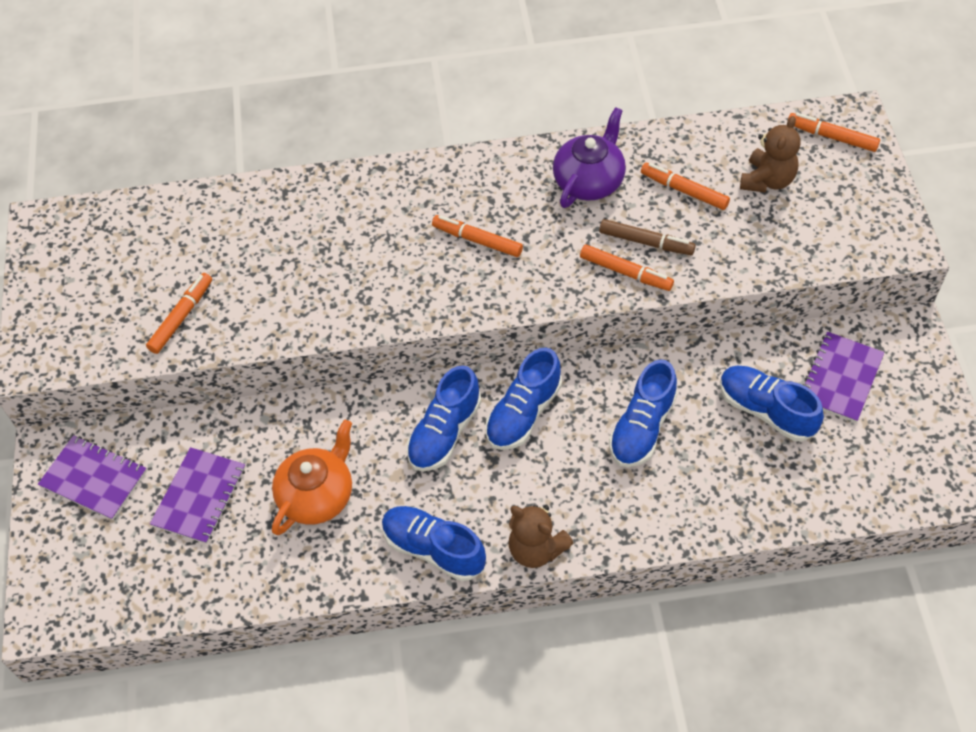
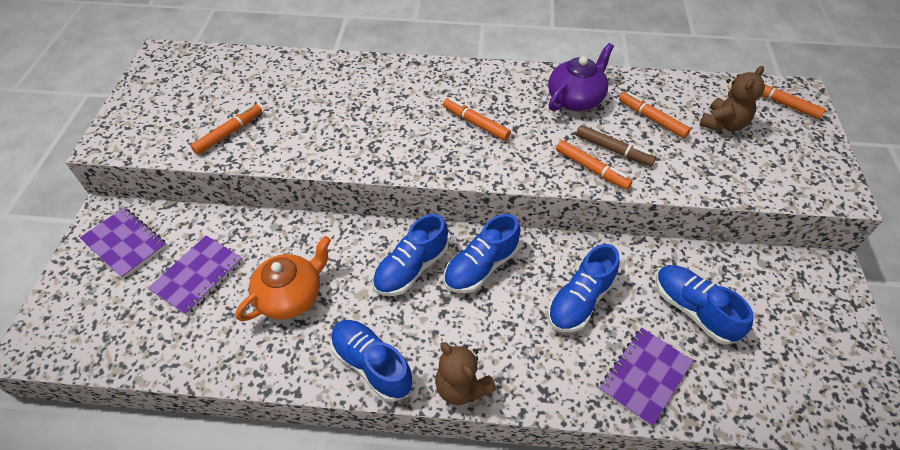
camera: 10 degrees right, 5 degrees down
purple notebook [803,332,884,423] -> purple notebook moved to [599,328,693,427]

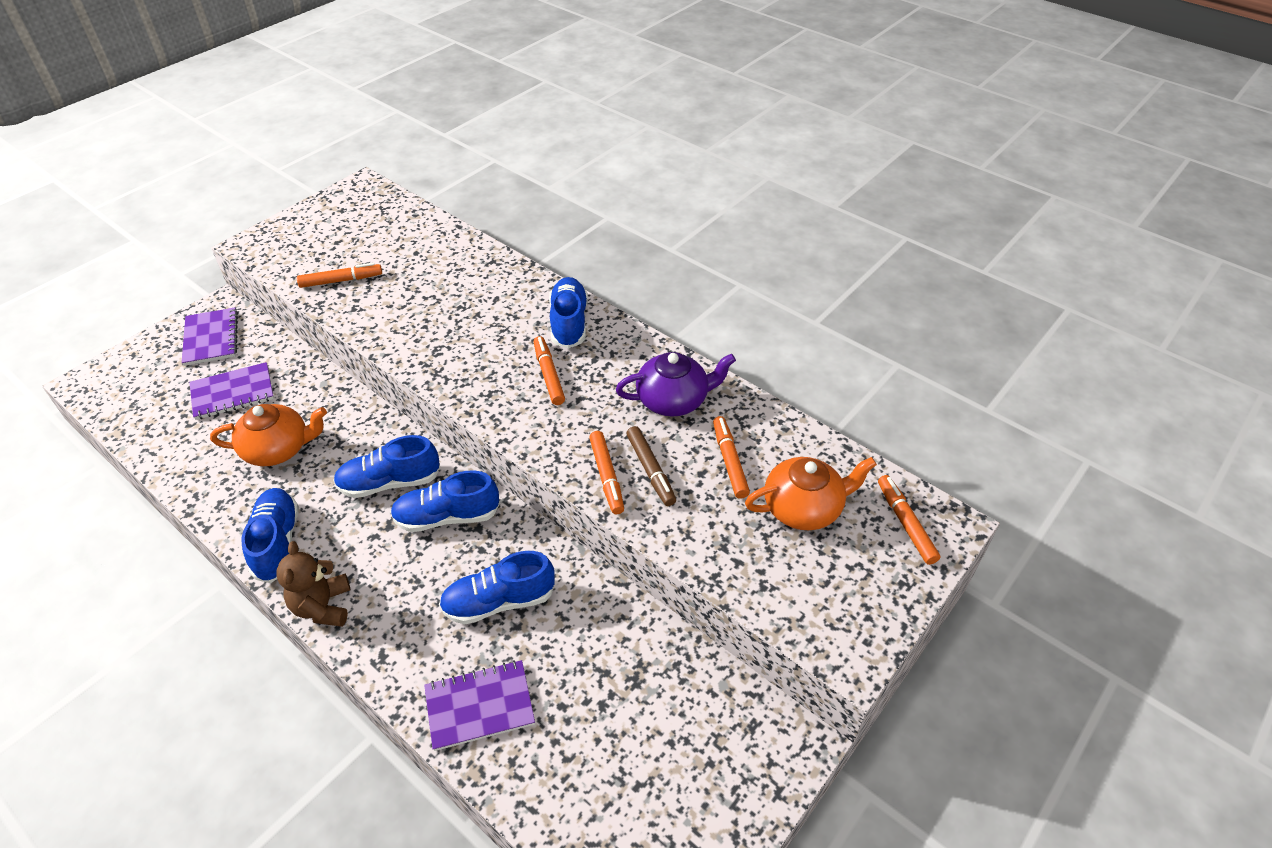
camera: 35 degrees right, 5 degrees down
blue shoe [656,265,754,345] -> blue shoe moved to [549,277,588,349]
brown teddy bear [699,66,765,132] -> orange teapot [745,457,877,530]

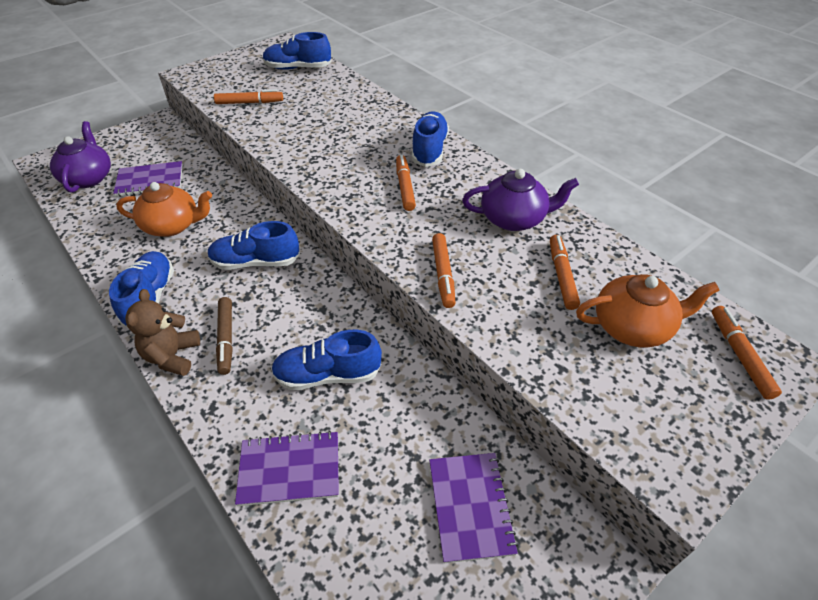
camera: 10 degrees right, 0 degrees up
purple notebook [182,308,238,366] -> purple notebook moved to [429,453,518,563]
blue shoe [390,470,500,532] -> blue shoe moved to [263,32,332,70]
brown marker [626,426,676,506] -> brown marker moved to [216,297,233,375]
none -> purple teapot [50,121,111,193]

